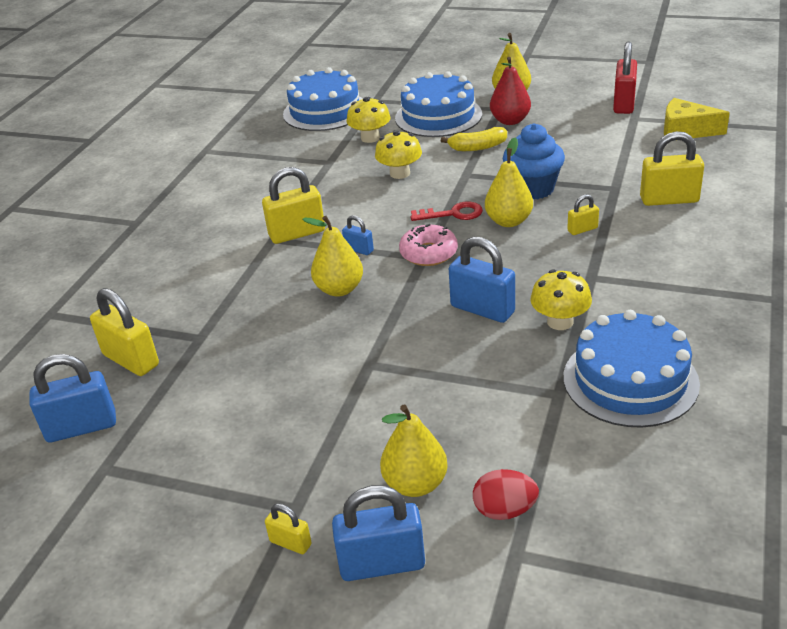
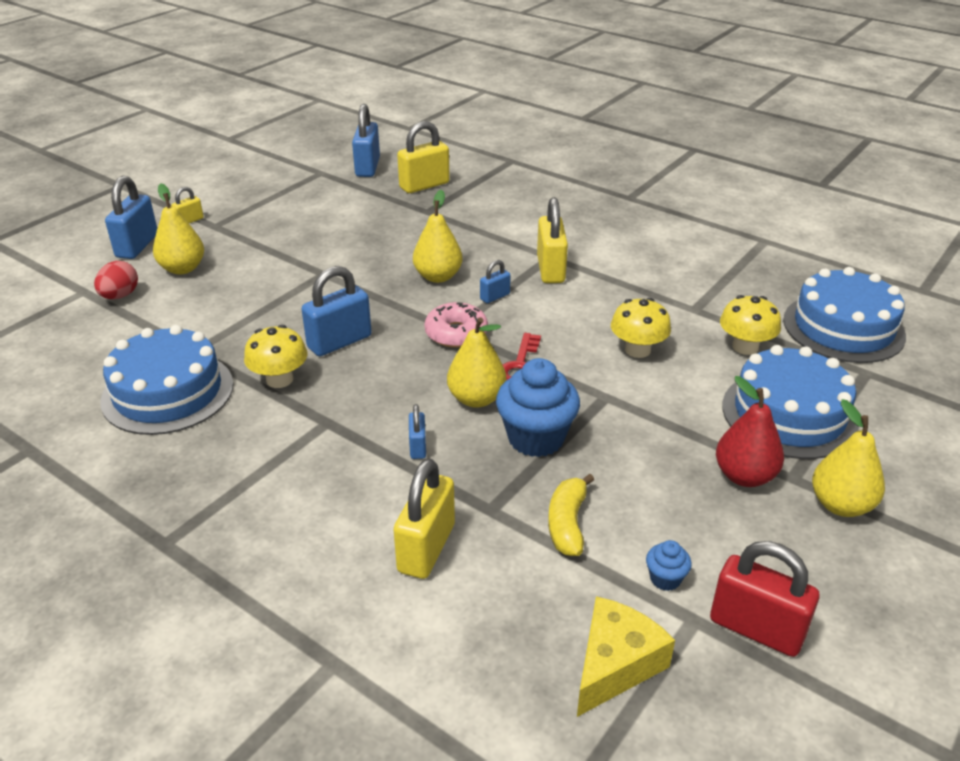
camera: 105 degrees right, 0 degrees up
yellow banana [441,127,507,151] -> yellow banana moved to [548,474,594,556]
yellow padlock [567,194,599,235] -> blue padlock [409,404,426,459]
none -> blue cupcake [646,540,692,591]

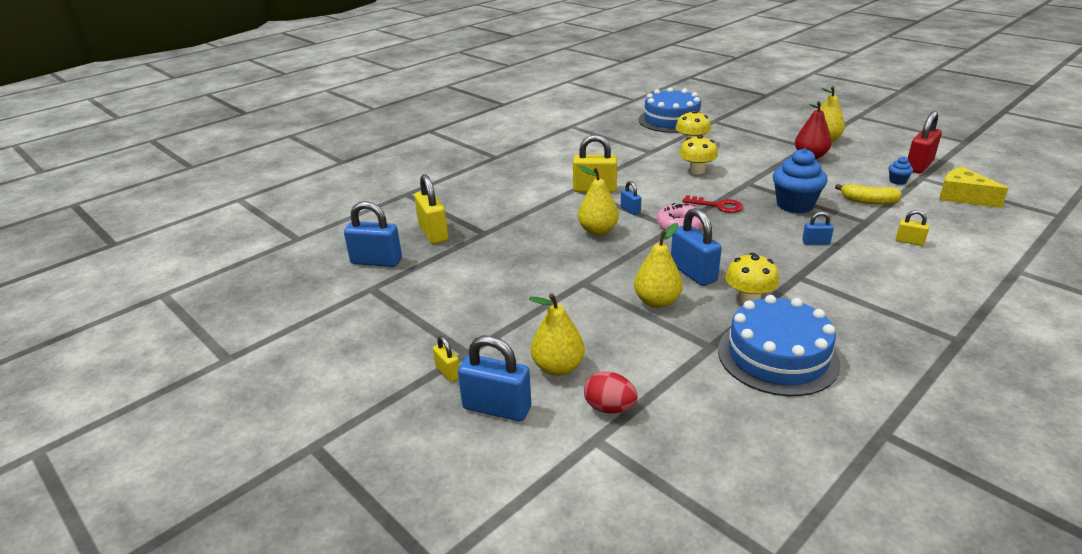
camera: 80 degrees left, 5 degrees down
yellow padlock [394,459,455,579] -> yellow padlock [896,210,929,246], size x0.52
yellow pear [447,317,506,408] -> yellow pear moved to [634,223,683,308]
blue cake [722,345,859,459] -> none

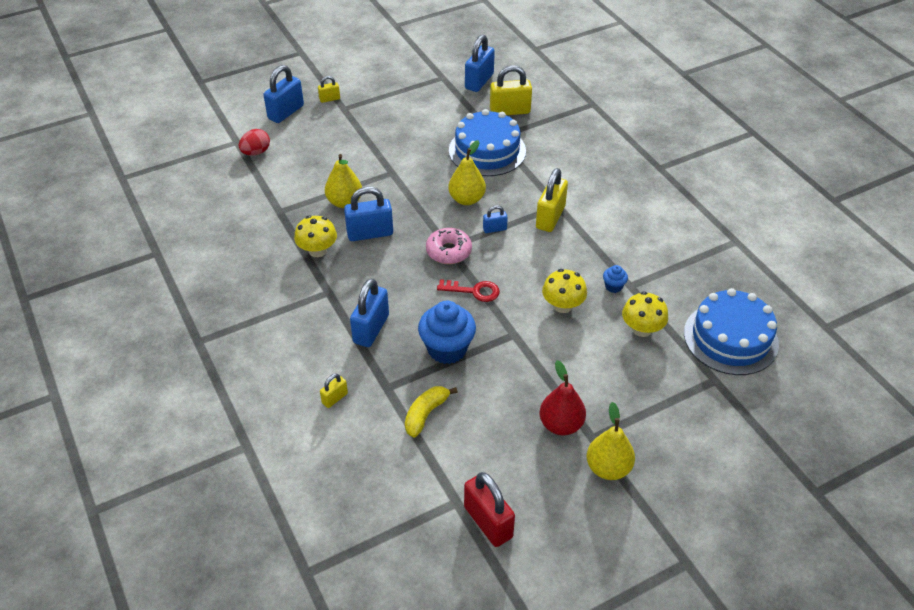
camera: 105 degrees right, 15 degrees up
yellow pear [529,293,585,376] -> none
red key [682,195,743,213] -> red key turned 120 degrees counterclockwise [437,279,500,302]
blue cake [718,295,841,396] -> blue cake moved to [449,109,526,176]
blue padlock [802,212,834,245] -> blue padlock [350,278,389,347], size x1.93
blue cupcake [889,157,913,185] -> blue cupcake moved to [603,265,628,293]
yellow cheese [939,167,1009,208] -> none

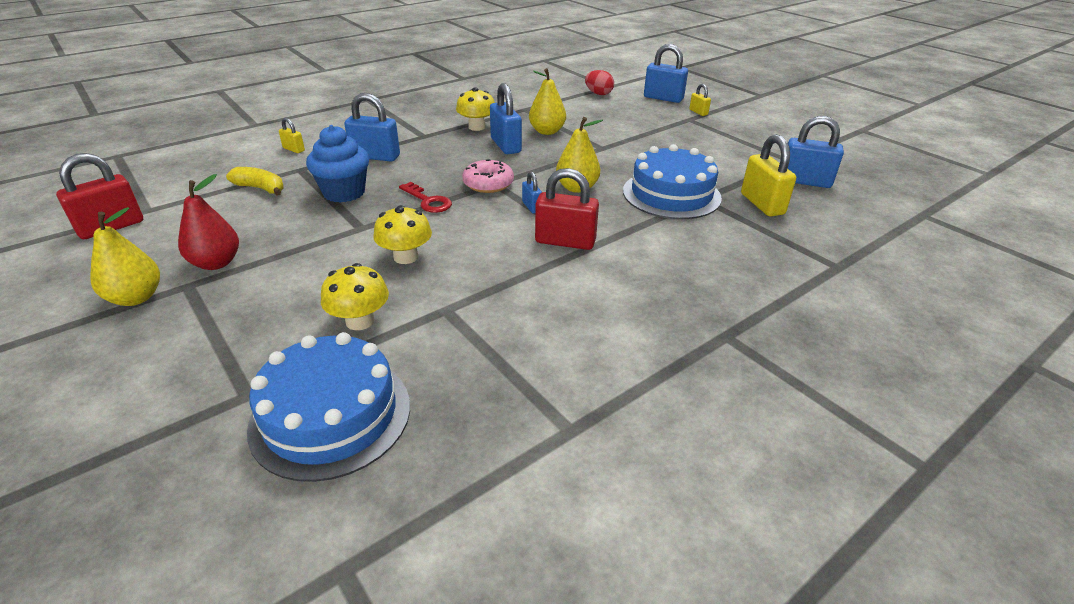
camera: 80 degrees right, 10 degrees down
red key [437,279,500,302] -> red key turned 45 degrees counterclockwise [399,182,452,213]
yellow padlock [536,168,568,232] -> red padlock [535,168,599,250]
blue cupcake [603,265,628,293] -> none

